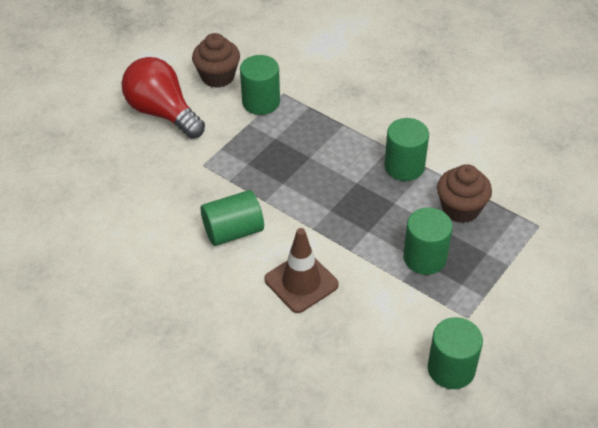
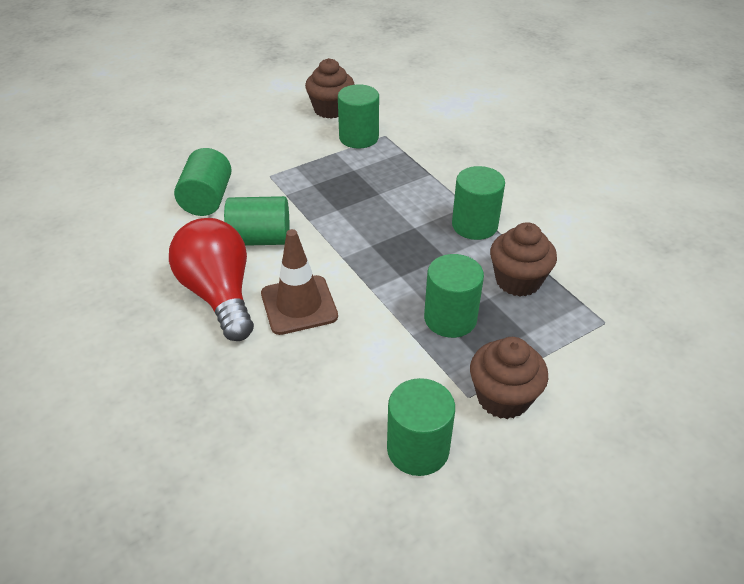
camera: 20 degrees right, 5 degrees down
red light bulb [121,57,205,139] -> red light bulb moved to [169,218,254,341]
none -> green cylinder [174,148,232,216]
none -> brown cupcake [470,337,548,419]

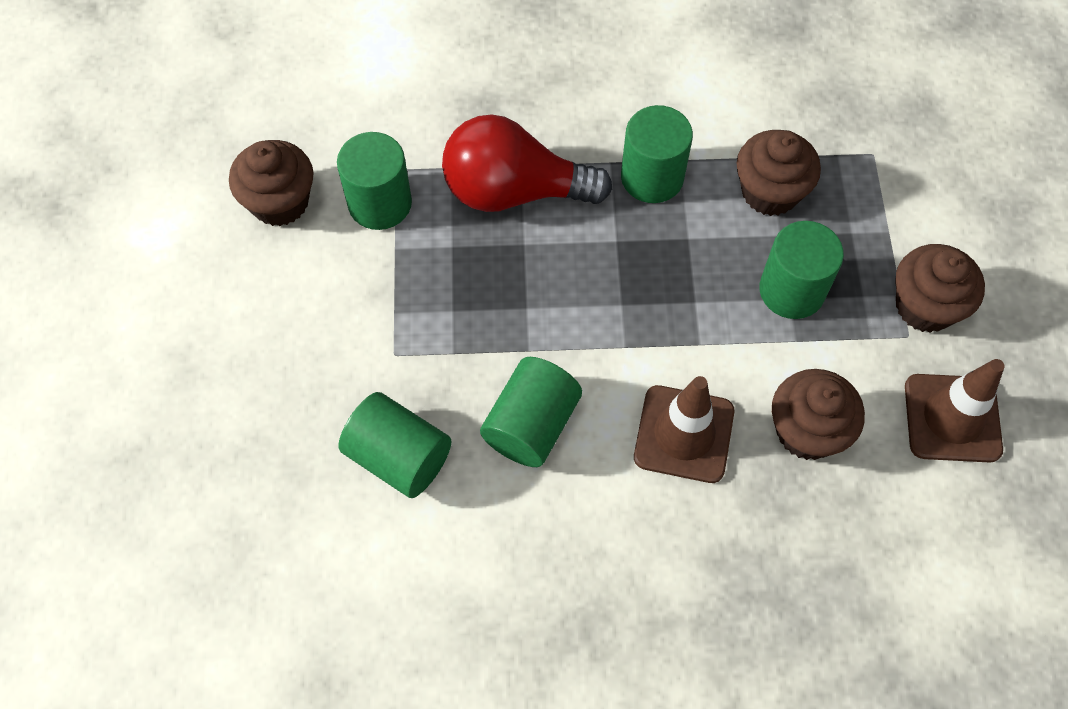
camera: 60 degrees left, 20 degrees up
red light bulb [169,218,254,341] -> red light bulb moved to [442,114,612,212]
green cylinder [387,378,455,476] -> brown traffic cone [905,359,1005,462]
none -> brown cupcake [772,369,865,460]

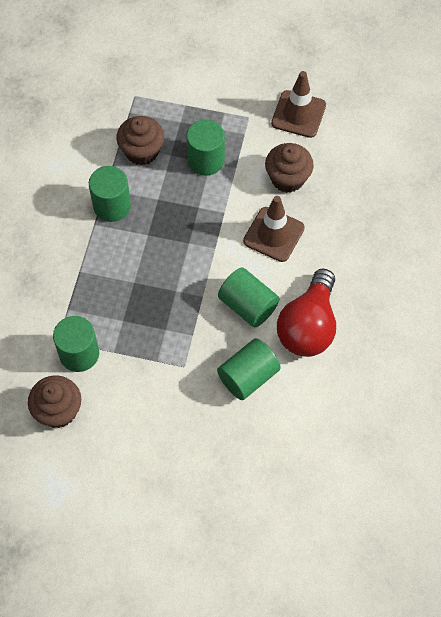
camera: 75 degrees left, 0 degrees up
red light bulb [442,114,612,212] -> red light bulb moved to [277,269,336,357]
brown cupcake [895,244,985,333] -> none

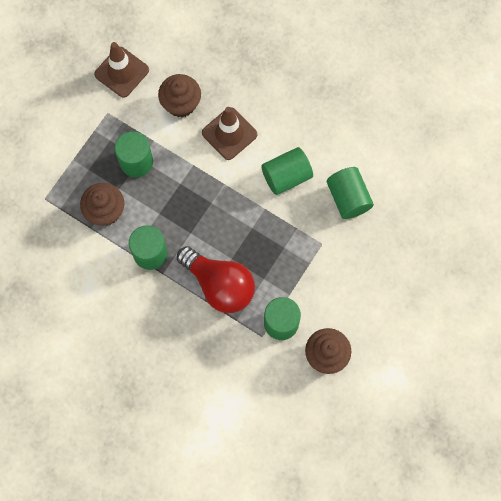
camera: 70 degrees left, 10 degrees up
red light bulb [277,269,336,357] -> red light bulb moved to [177,246,255,313]

